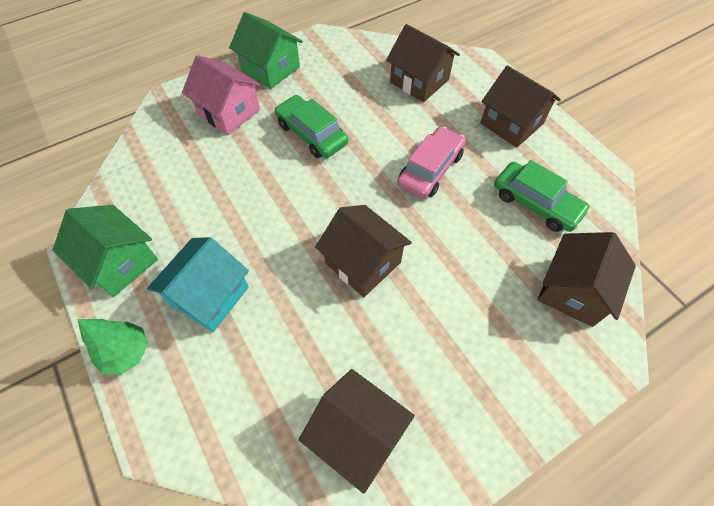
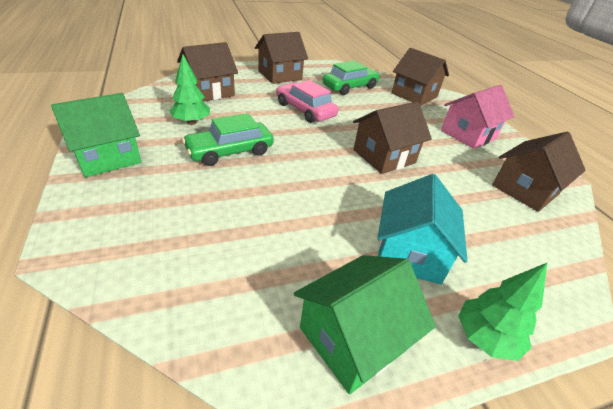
camera: 80 degrees left, 20 degrees down
turquoise house [147,237,249,332] -> turquoise house turned 60 degrees clockwise [377,174,467,284]
pink house [182,55,261,135] -> pink house moved to [441,85,515,149]
none -> green tree [170,54,210,125]

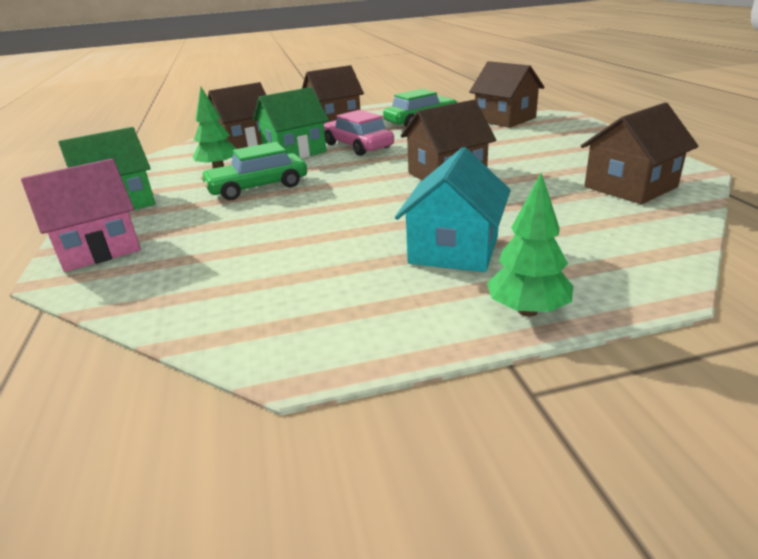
camera: 10 degrees right, 10 degrees down
green house [294,255,436,394] -> green house moved to [253,87,329,159]
pink house [441,85,515,149] -> pink house moved to [21,159,141,272]

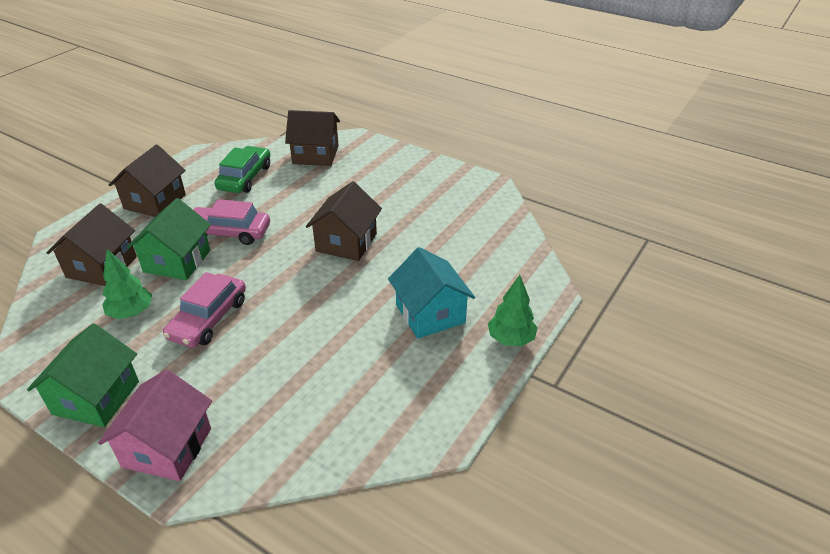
camera: 45 degrees left, 10 degrees up
green car [200,142,307,200] -> pink car [163,272,246,348]
brown house [581,103,698,204] -> none

